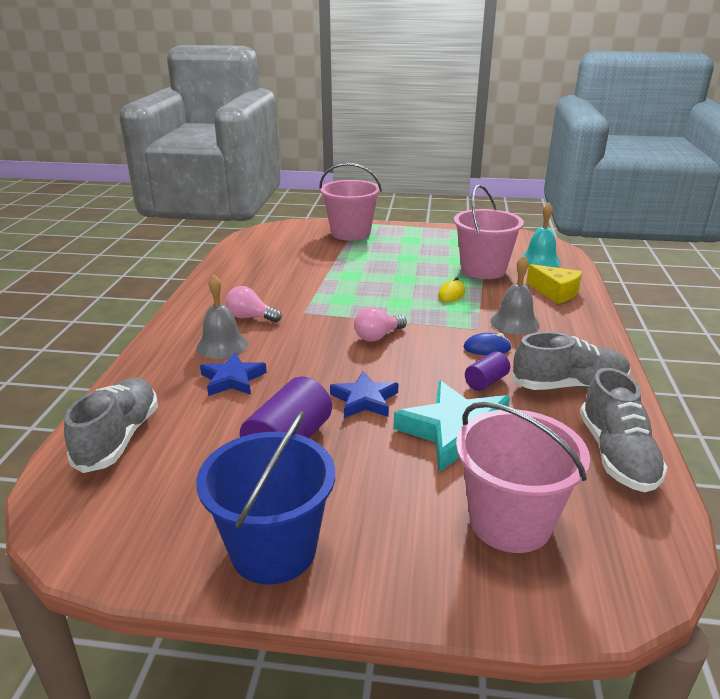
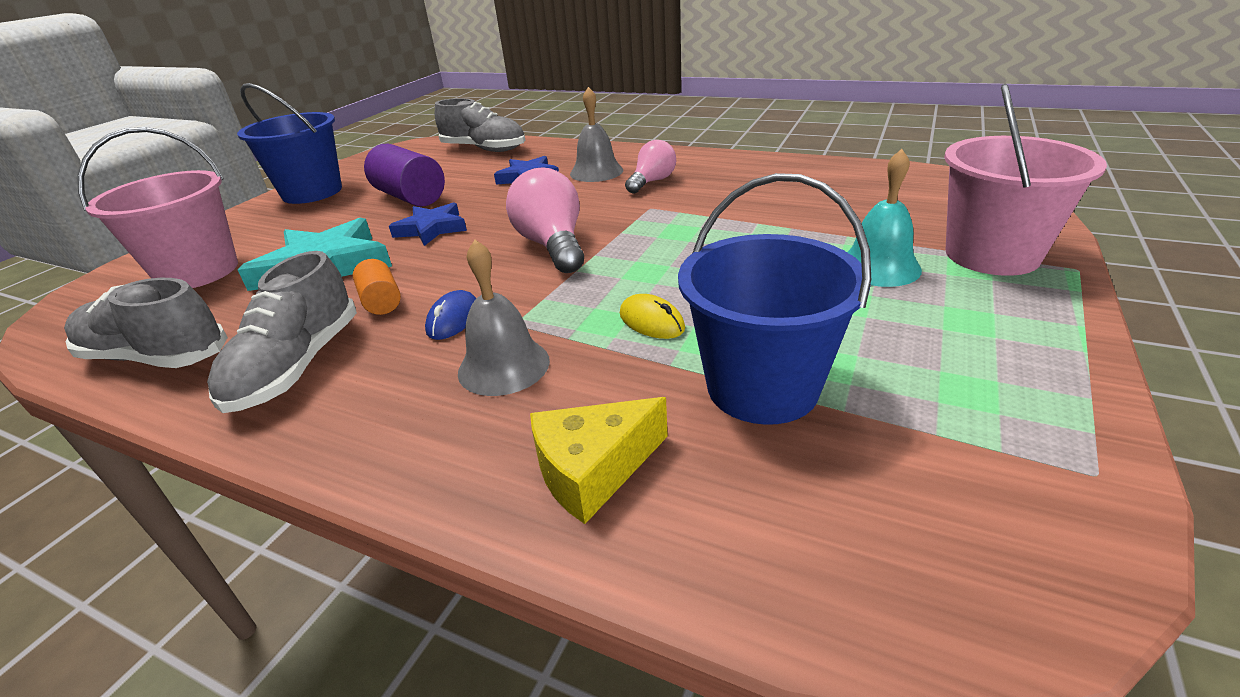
camera: 110 degrees right, 5 degrees up
pink light bulb [354,307,407,342] -> pink light bulb [506,167,584,273], size x1.56
pink bucket [454,184,524,279] -> blue bucket [678,173,871,425]
purple cylinder [465,351,510,391] -> orange cylinder [353,259,401,315]
turquoise bell [524,203,561,267] -> turquoise bell moved to [847,149,922,287]

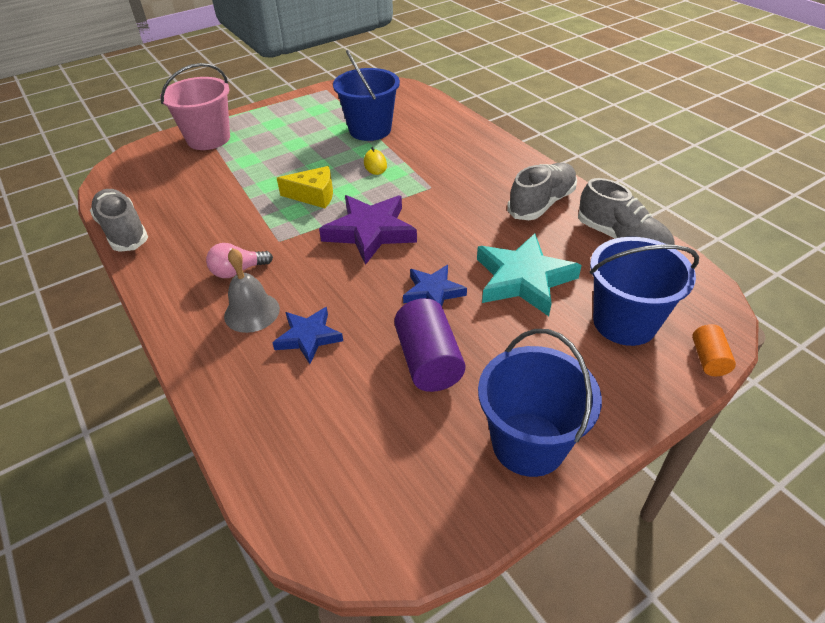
camera: 150 degrees left, 10 degrees up
pink bucket [77,127,238,288] -> blue bucket [590,237,699,346]
orange cylinder [353,259,401,315] -> orange cylinder moved to [692,324,736,376]
blue mouse [425,290,476,340] -> none
grey shoe [435,98,525,152] -> grey shoe moved to [90,189,148,252]
grey bell [458,240,550,396] -> none
pink light bulb [506,167,584,273] -> purple star [319,195,417,265]
yellow cheese [530,397,668,524] -> yellow cheese moved to [277,166,333,208]
turquoise bell [847,149,922,287] -> none

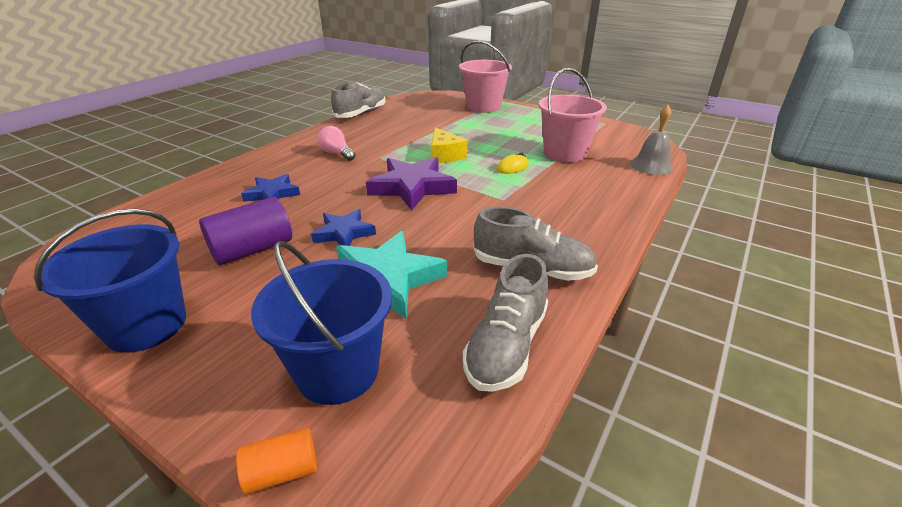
camera: 65 degrees right, 10 degrees down
grey bell [224,248,280,333] -> grey bell moved to [630,105,673,175]
blue bucket [333,50,400,141] -> pink bucket [538,68,607,162]

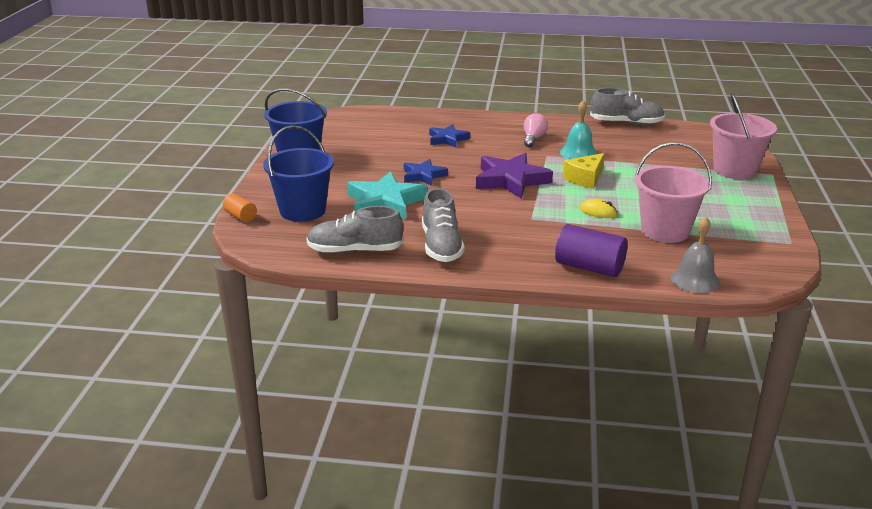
camera: 65 degrees right, 5 degrees down
purple cylinder [199,197,292,265] -> purple cylinder moved to [555,224,628,277]
none -> turquoise bell [560,100,597,159]

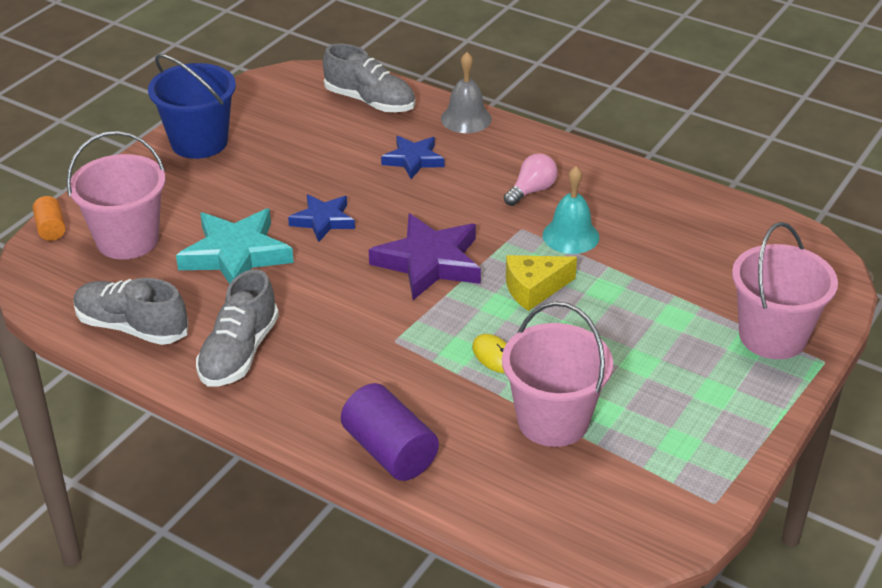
camera: 25 degrees right, 10 degrees up
blue bucket [263,125,334,222] -> pink bucket [66,131,165,259]
grey shoe [590,88,665,125] -> grey shoe moved to [323,44,415,112]
grey bell [670,216,720,293] -> grey bell moved to [441,52,492,133]

